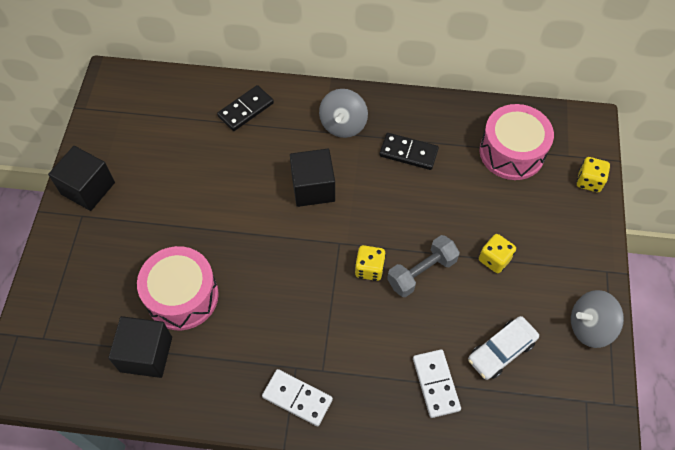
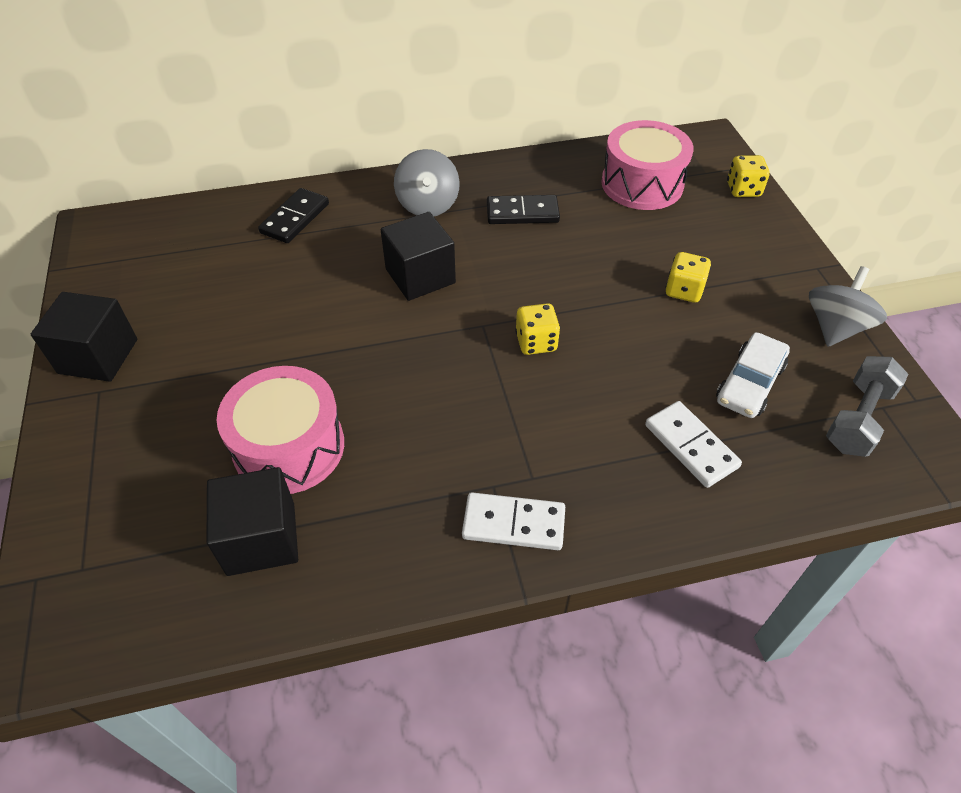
camera: 20 degrees left, 10 degrees down
grey dumbbell [387,235,460,297] -> grey dumbbell moved to [826,356,908,457]
grey spinning top [571,290,624,348] -> grey spinning top turned 150 degrees clockwise [809,266,887,347]

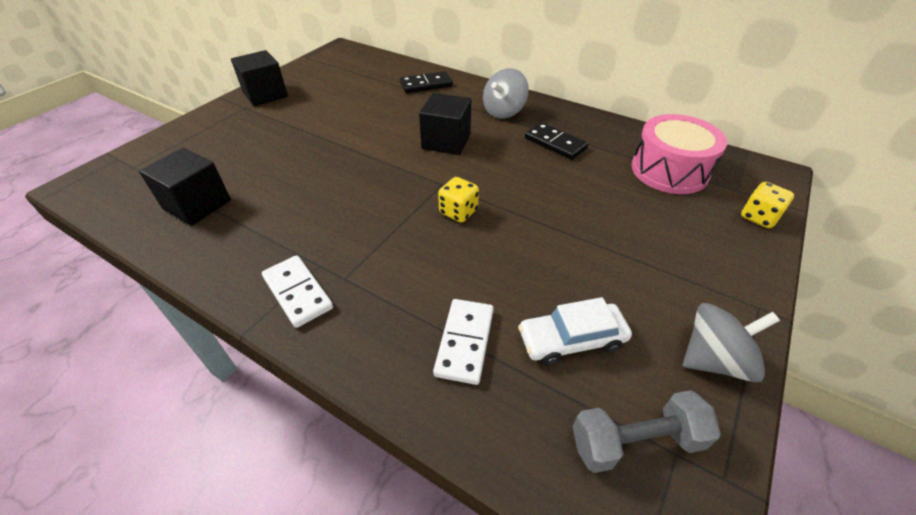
camera: 45 degrees right, 5 degrees down
pink drum [216,366,344,494] -> none
yellow dice [665,252,711,303] -> none

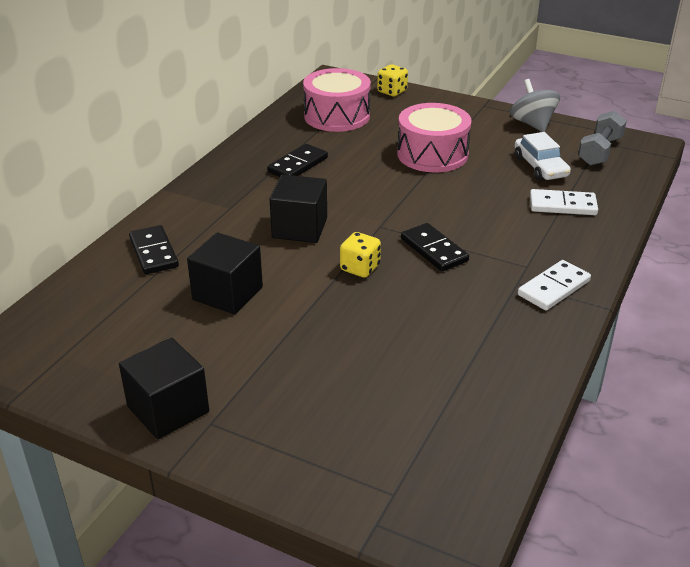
camera: 95 degrees left, 10 degrees down
black cube [139,148,231,226] -> black cube moved to [187,232,263,314]
yellow dice [438,177,479,223] -> yellow dice moved to [340,232,381,277]
grey spinning top [483,68,529,119] -> none
grey dumbbell [572,390,721,473] -> grey dumbbell turned 45 degrees clockwise [578,111,627,166]
none -> pink drum [397,103,471,172]
none -> black domino [401,223,469,271]

